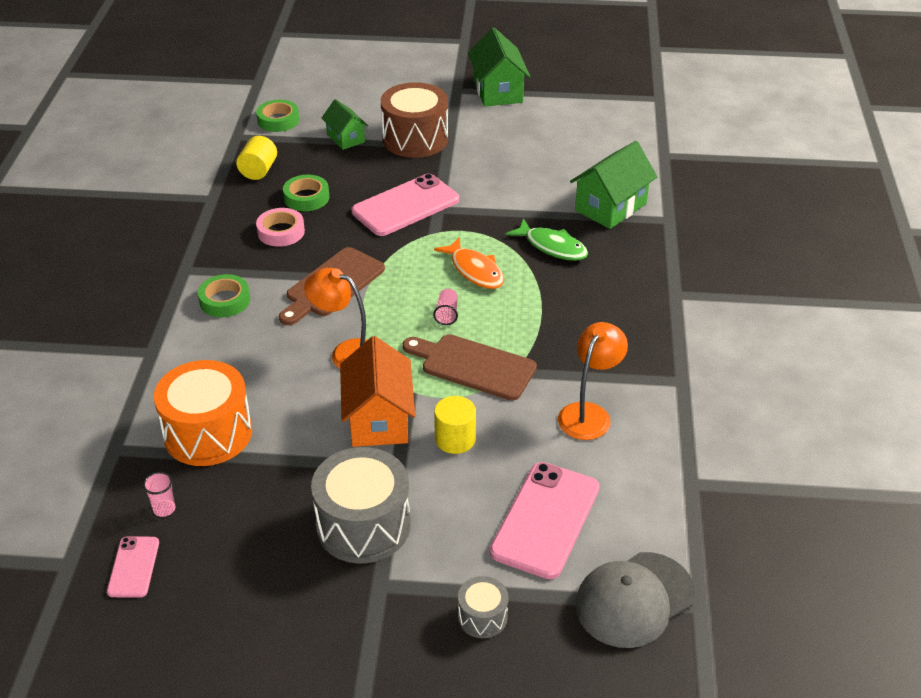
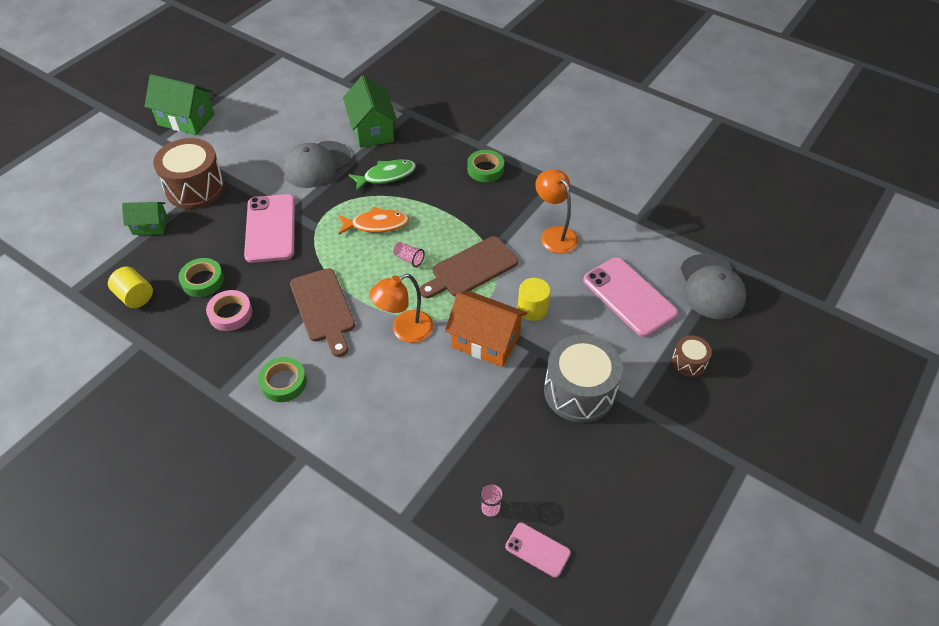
camera: 60 degrees left, 10 degrees up
orange drum [154,360,252,466] -> none
green tape [256,100,299,132] -> green tape moved to [467,150,504,182]
grey drum [458,576,508,638] -> brown drum [672,335,712,377]
none -> grey cap [283,141,351,188]

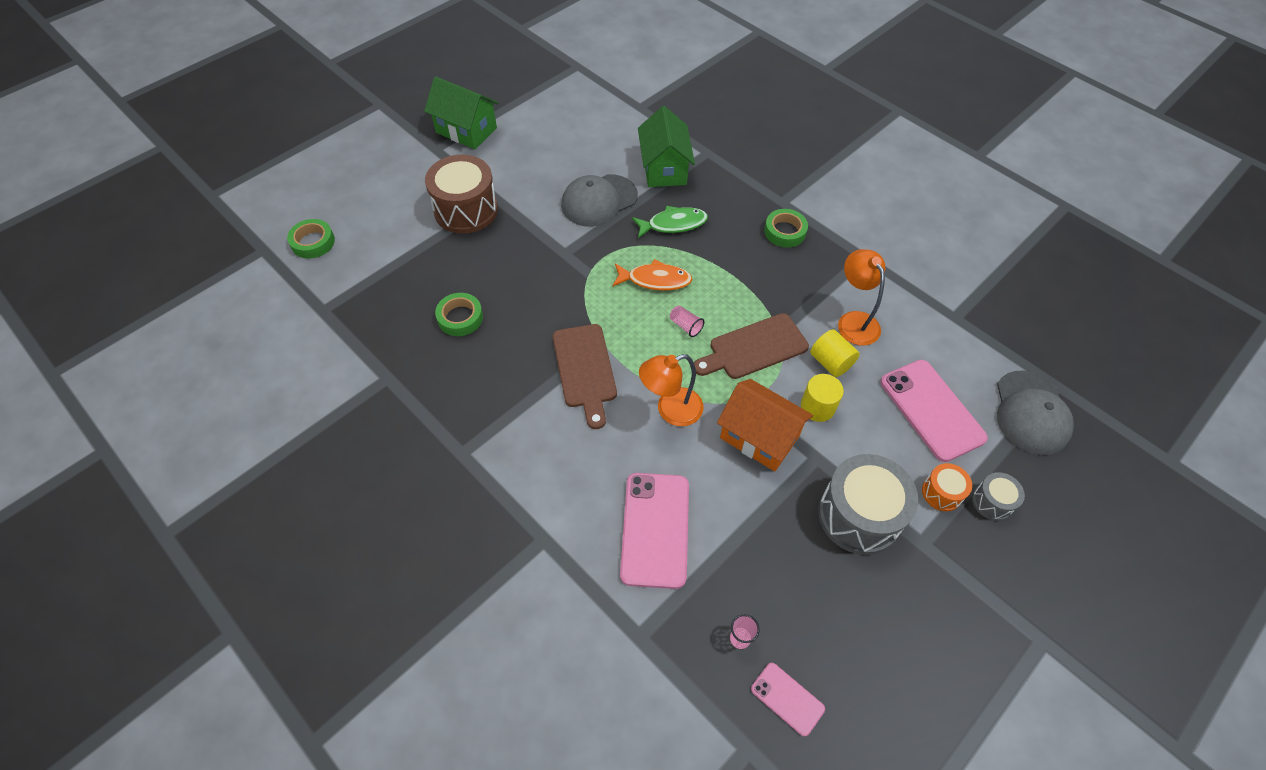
camera: 10 degrees right, 5 degrees up
yellow cylinder [108,267,153,308] -> yellow cylinder moved to [810,329,860,377]
green house [122,202,168,235] -> none
pink tape [206,290,252,331] -> none
pink phone [244,194,295,263] -> pink phone moved to [620,473,689,589]
green tape [258,357,307,402] -> green tape moved to [287,219,335,259]
brown drum [672,335,712,377] -> grey drum [972,472,1025,521]
none -> orange drum [922,463,972,511]

